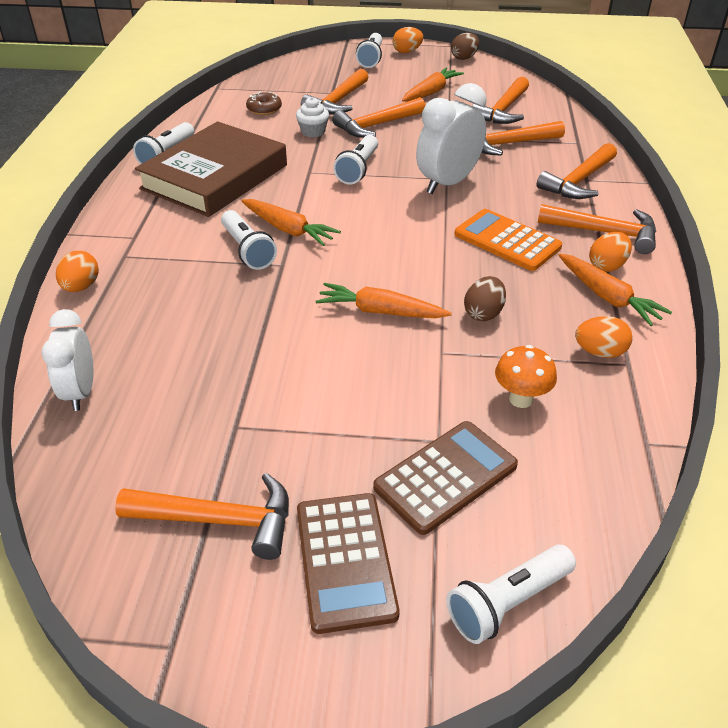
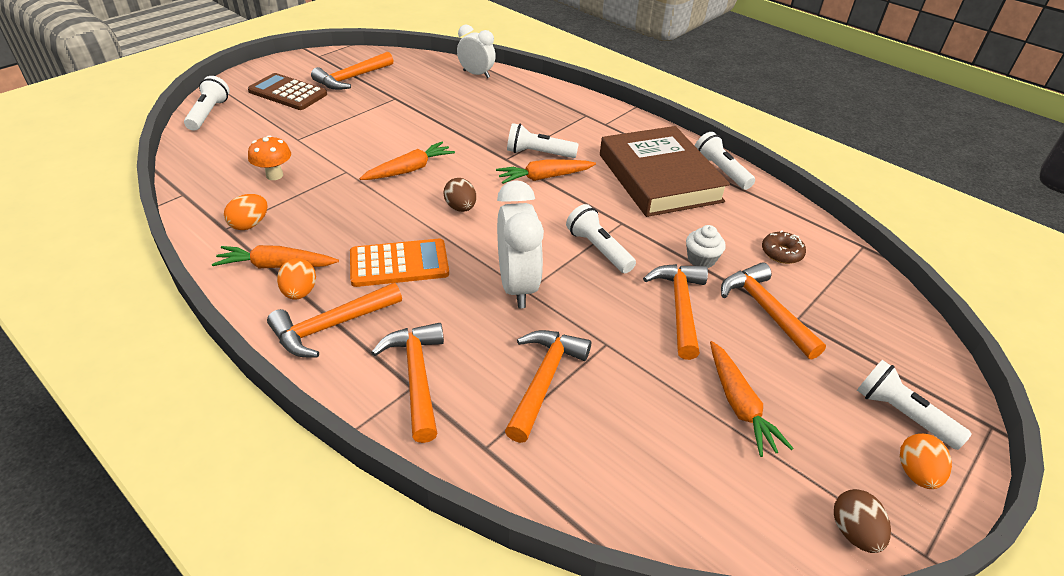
camera: 125 degrees right, 0 degrees up
orange egg [56,251,99,292] -> none
brown calculator [373,421,518,535] -> none
brown egg [464,276,506,321] -> brown egg moved to [443,178,476,212]
orange hammer [472,77,529,124] -> none

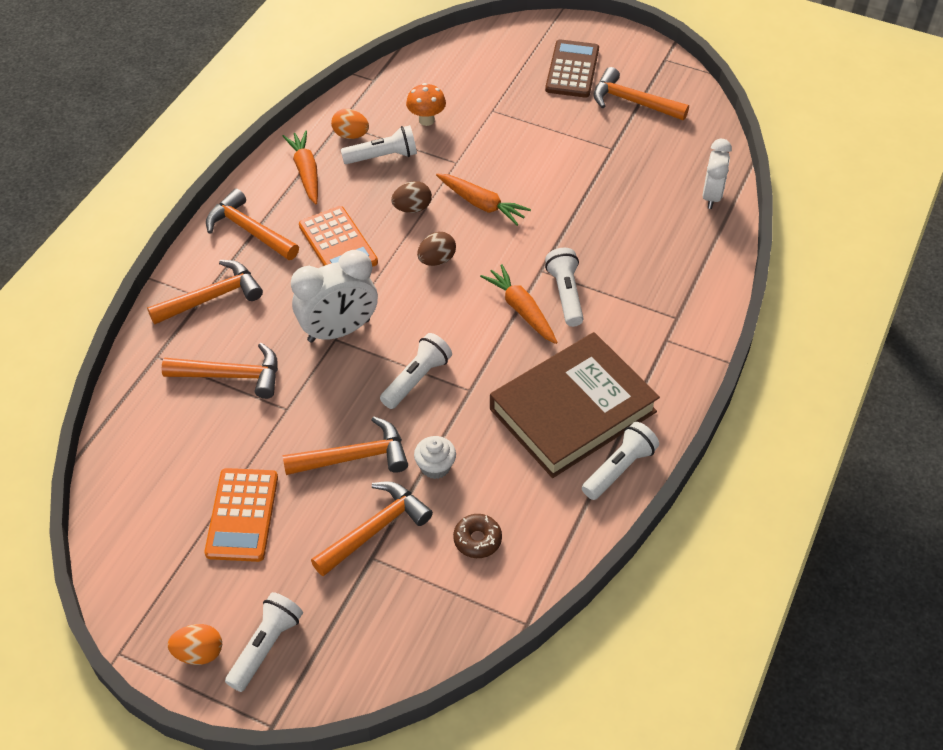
camera: 75 degrees right, 10 degrees up
white flashlight [184,76,230,131] -> white flashlight moved to [341,125,417,164]
orange egg [277,258,316,300] -> none
orange carrot [710,341,794,457] -> orange calculator [204,468,278,562]
brown egg [834,489,891,553] -> brown egg moved to [391,181,432,213]

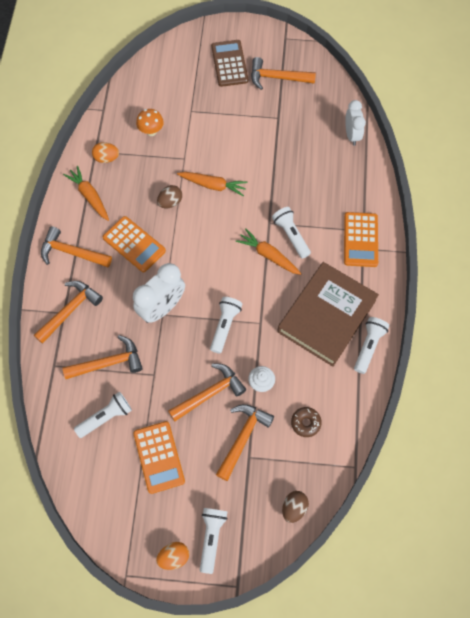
camera: 20 degrees left, 15 degrees up
white flashlight [341,125,417,164] -> white flashlight moved to [74,392,132,438]
brown egg [417,232,456,266] -> brown egg moved to [282,491,309,523]
none -> orange calculator [344,212,378,267]

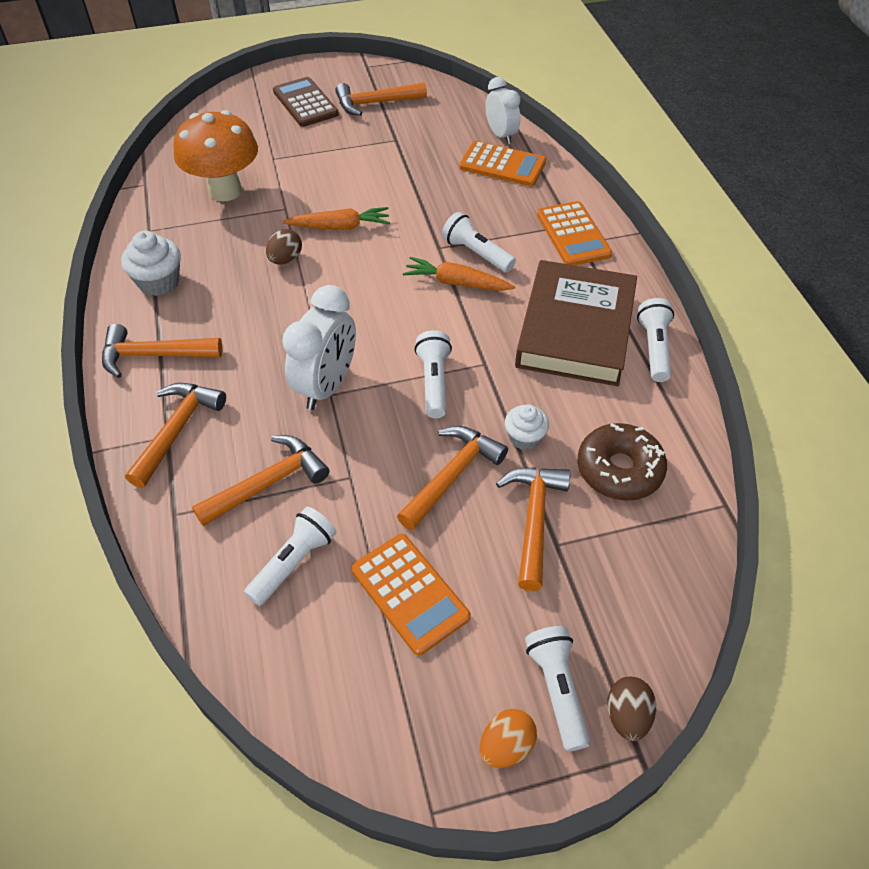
camera: 20 degrees left, 15 degrees down
orange carrot [63,166,109,221] -> white cupcake [121,231,181,296]
orange egg [92,142,119,163] -> none
orange calculator [103,216,166,272] -> orange calculator moved to [459,141,546,186]
orange mushroom [136,109,164,136] -> orange mushroom [174,110,258,202], size x2.01
brown egg [282,491,309,523] -> brown egg moved to [607,677,656,741]
brown donut [291,407,322,437] -> brown donut [577,423,667,501], size x1.74

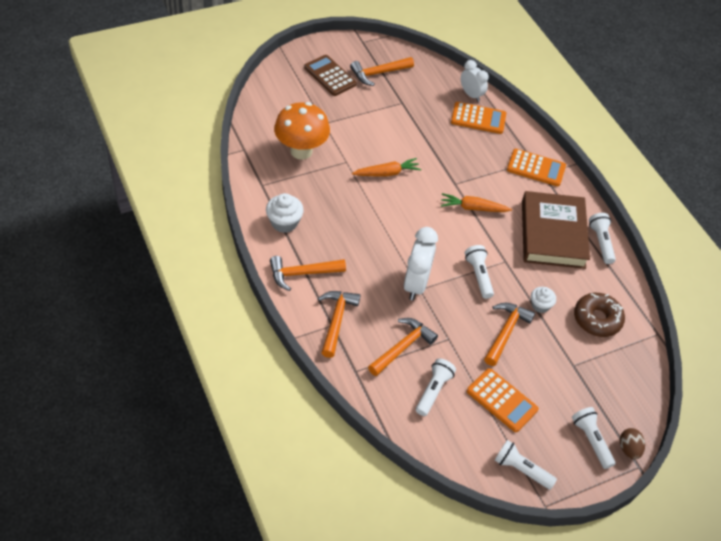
camera: 15 degrees left, 0 degrees up
brown egg [266,229,302,264] -> none
white flashlight [442,212,516,272] -> white flashlight moved to [495,440,557,490]
orange egg [480,709,537,768] -> none
orange hammer [496,467,571,591] -> none
orange calculator [537,201,612,265] -> orange calculator turned 45 degrees counterclockwise [507,149,566,186]

